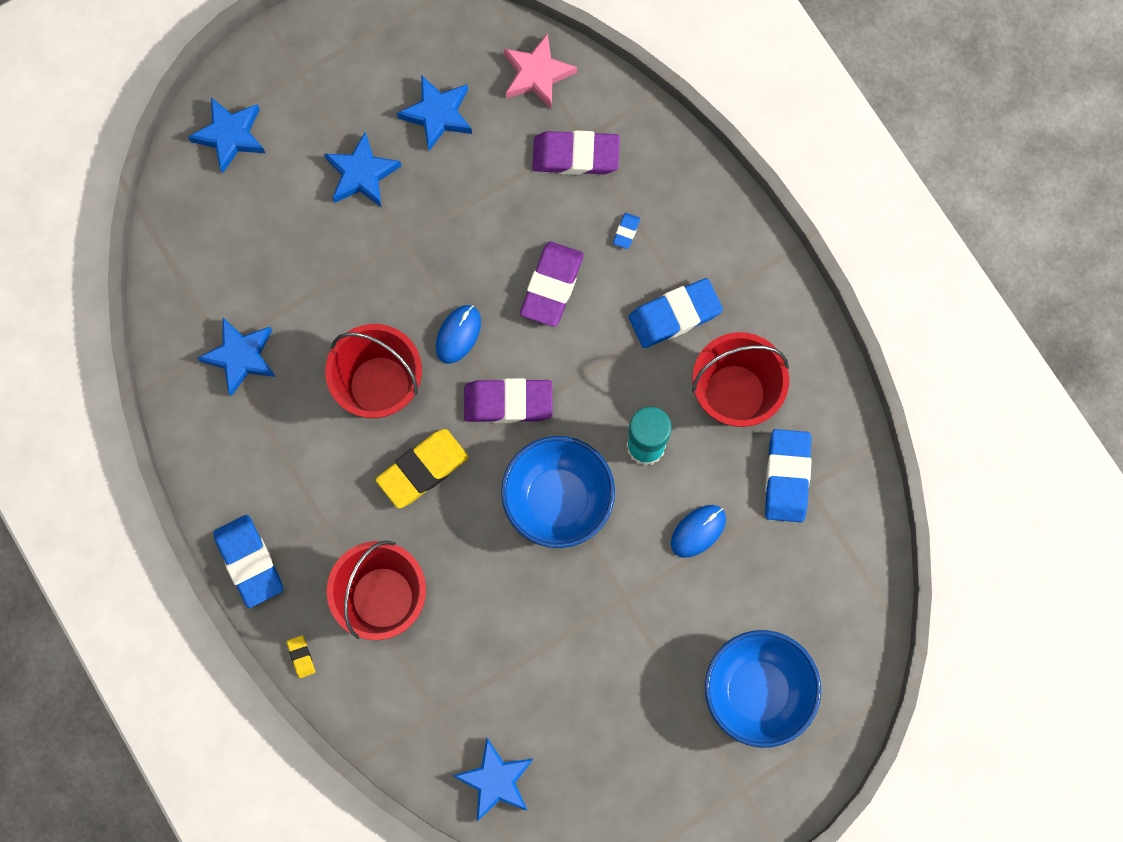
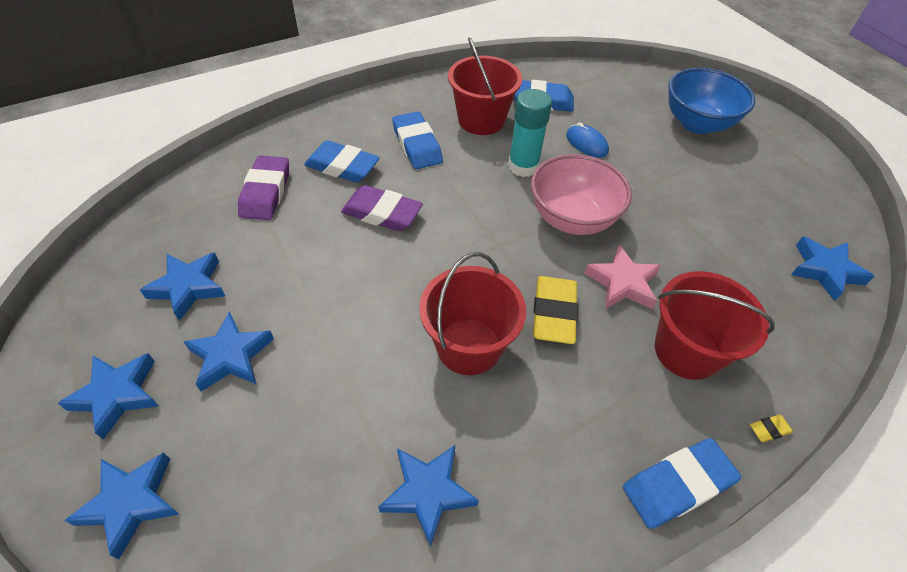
camera: 90 degrees left, 25 degrees down
yellow eraser [376,429,468,508] -> yellow eraser turned 45 degrees clockwise [533,276,578,344]
blue mouse [436,305,481,364] -> none
purple eraser [464,378,552,423] -> none
blue bowl [501,436,615,548] -> pink bowl [531,154,632,235]
pink star [504,33,577,110] -> pink star moved to [584,245,661,309]
blue eraser [613,213,640,249] -> blue eraser [304,140,380,183], size x2.31
none -> blue star [58,353,159,440]

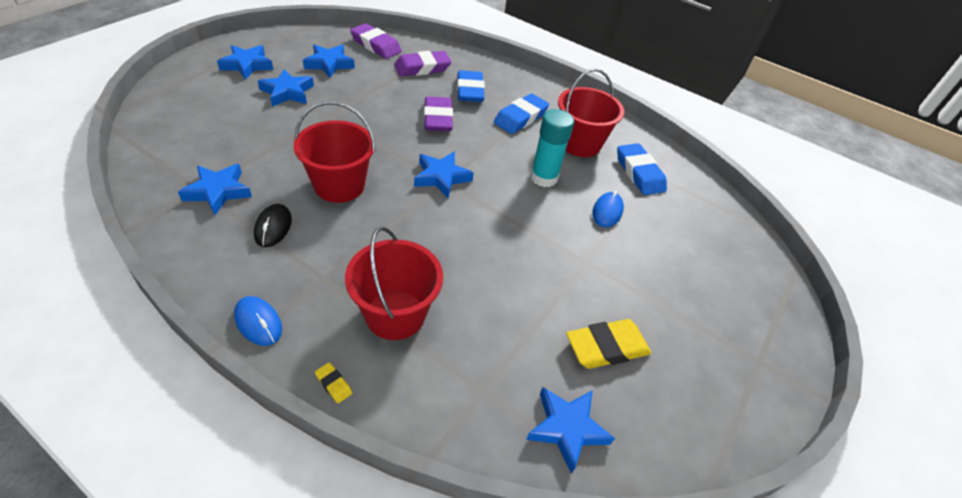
camera: 60 degrees right, 5 degrees down
blue star [64,452,179,559] -> blue star moved to [414,151,474,198]
pink bowl [531,154,632,235] -> none
yellow eraser [533,276,578,344] -> yellow eraser moved to [566,319,651,369]
pink star [584,245,661,309] -> none
blue eraser [623,438,741,529] -> blue mouse [234,296,282,346]
blue bowl [668,68,756,134] -> none
none -> black mouse [254,204,292,247]
none -> purple eraser [350,23,402,59]

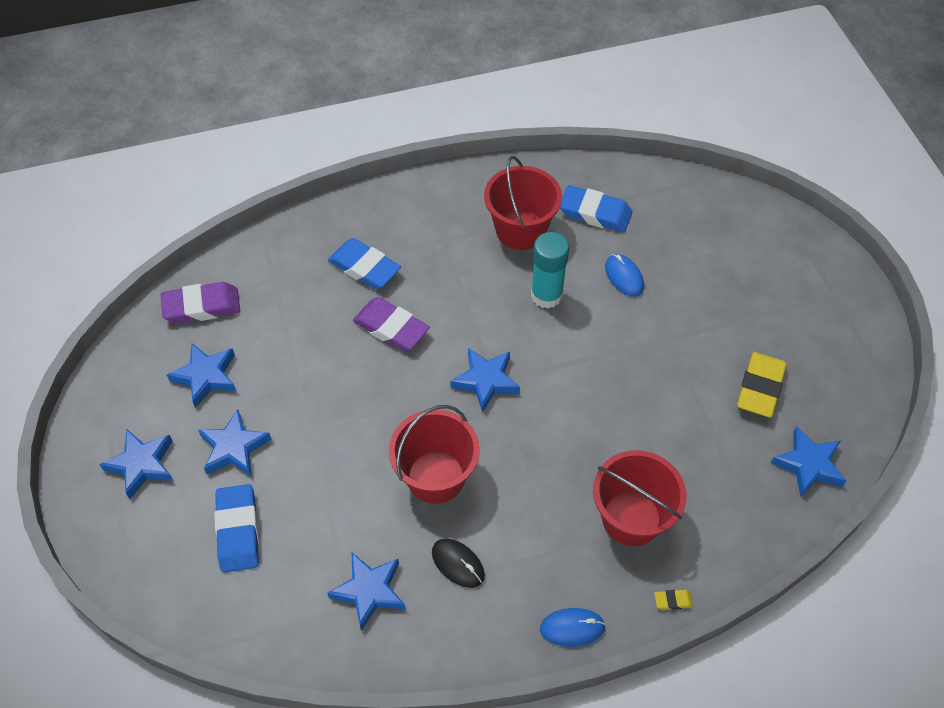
camera: 45 degrees left, 10 degrees up
purple eraser [394,51,452,76] -> none
blue eraser [494,93,549,134] -> blue eraser moved to [214,484,259,573]

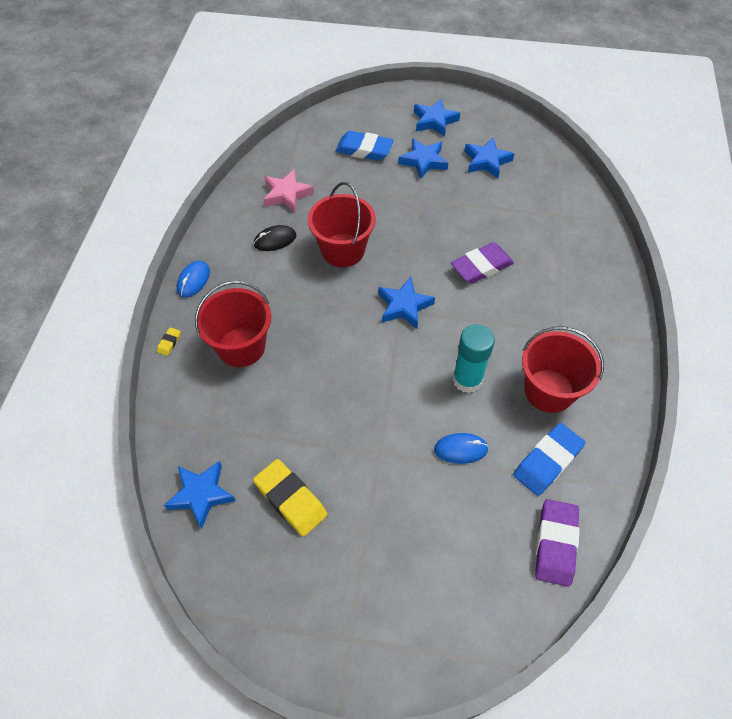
camera: 115 degrees right, 0 degrees up
purple eraser [161,282,240,324] -> purple eraser moved to [535,499,580,587]
blue star [327,553,405,631] -> pink star [263,169,314,213]
blue eraser [328,238,401,289] -> none

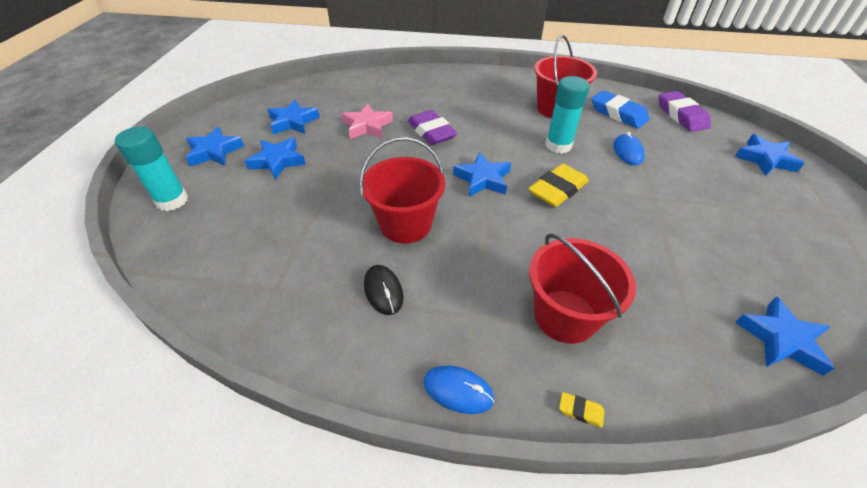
camera: 90 degrees left, 10 degrees down
yellow eraser [253,459,327,537] -> yellow eraser moved to [528,164,588,207]
pink star [263,169,314,213] -> pink star moved to [342,104,393,139]
blue eraser [335,131,394,161] -> none
purple eraser [535,499,580,587] -> purple eraser turned 60 degrees clockwise [659,91,711,132]
none -> turquoise glue stick [115,126,188,211]
none -> blue star [735,134,805,176]

